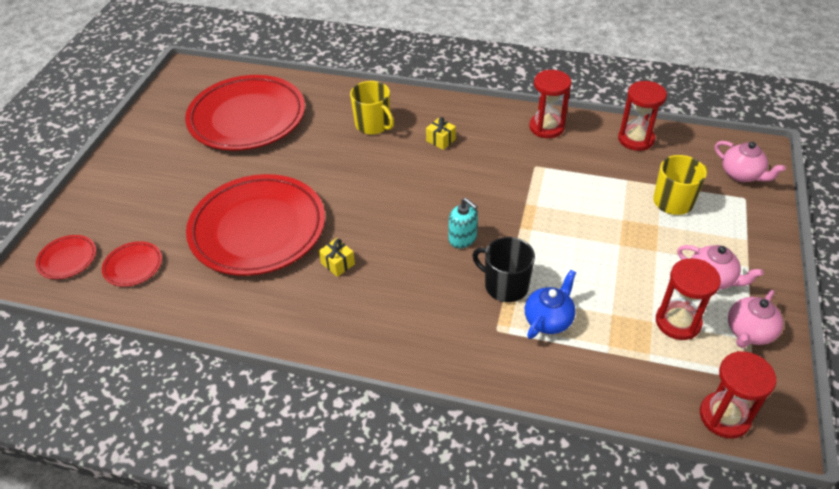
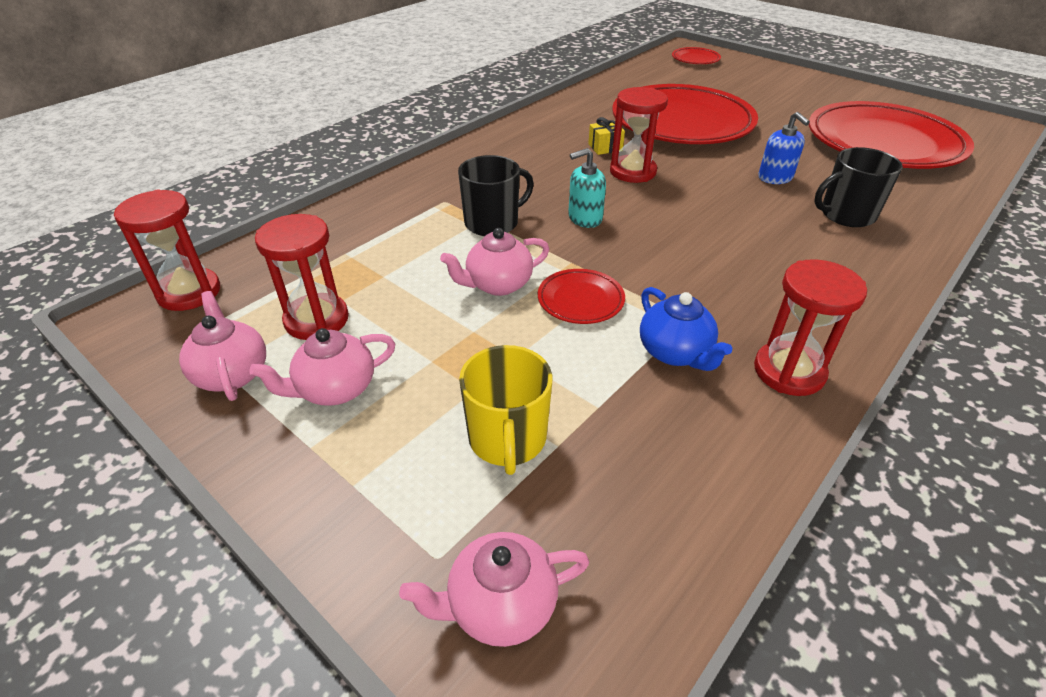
camera: 115 degrees right, 5 degrees down
red plate [102,241,162,287] -> red plate moved to [538,269,625,324]
yellow mug [350,81,394,135] -> black mug [814,147,903,227]
yellow gift [426,117,456,150] -> none
blue teapot [525,270,576,339] -> blue teapot moved to [640,287,732,371]
red hourglass [618,81,667,151] -> red hourglass moved to [610,87,668,183]
none -> pink teapot [440,228,549,296]
none -> blue soap dispenser [758,112,810,184]

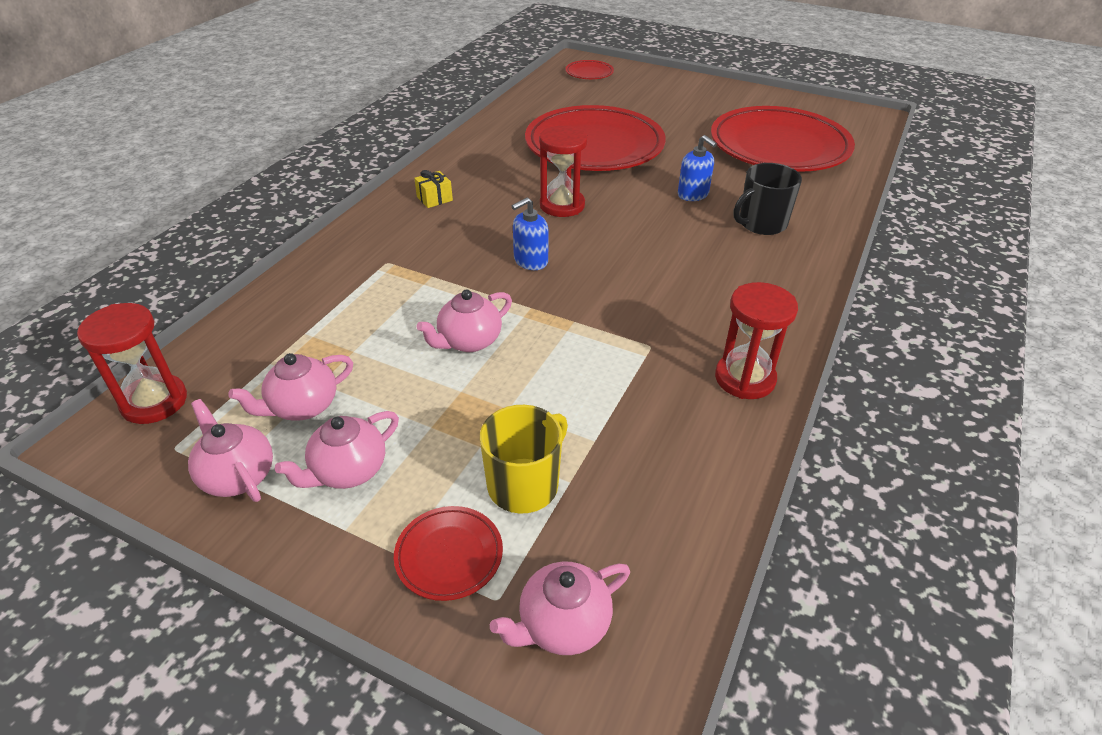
camera: 15 degrees left, 0 degrees up
red hourglass [255,214,349,340] -> pink teapot [228,353,353,421]
black mug [458,155,534,236] -> none
yellow mug [459,345,552,475] -> yellow mug turned 120 degrees counterclockwise [480,405,568,514]
red plate [538,269,625,324] -> red plate moved to [394,506,503,601]
turquoise soap dispenser [568,148,606,228] -> blue soap dispenser [512,197,548,270]
yellow gift [588,117,625,155] -> yellow gift moved to [414,170,453,208]
blue teapot [640,287,732,371] -> none

